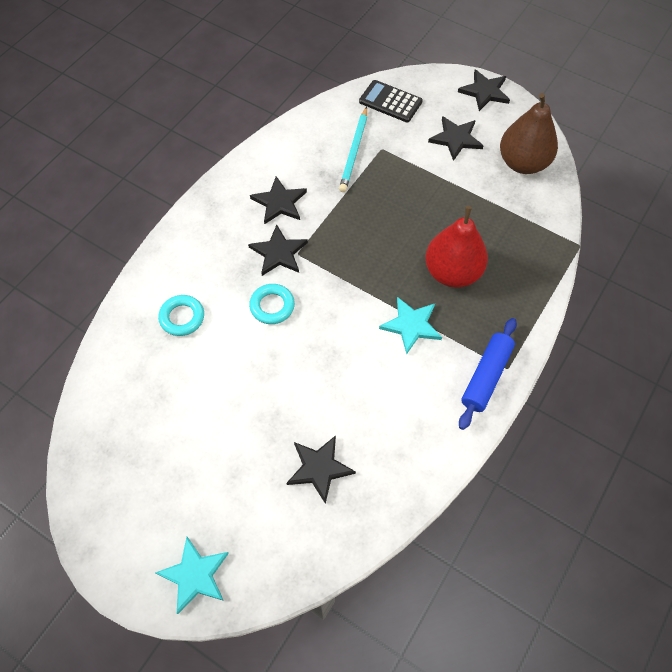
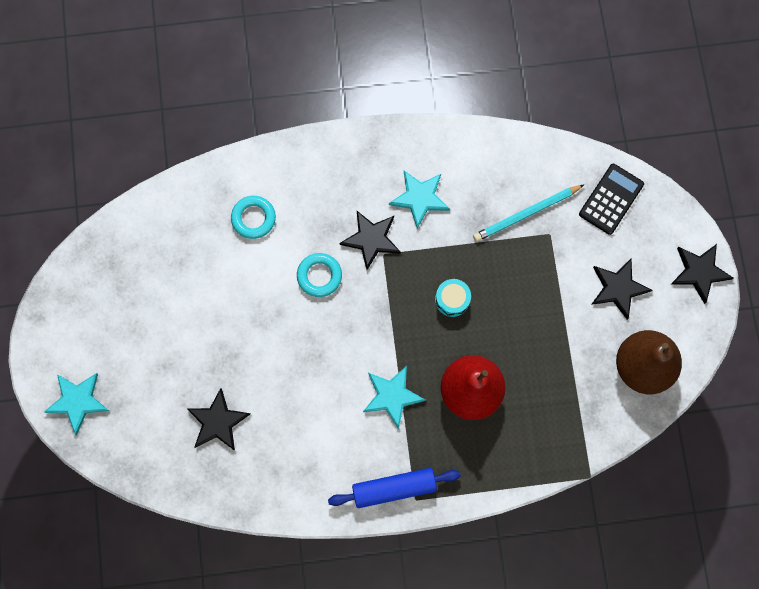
camera: 50 degrees right, 15 degrees up
black star [250,176,307,224] -> turquoise star [389,171,450,229]
black calculator [359,80,423,122] -> black calculator turned 45 degrees clockwise [579,164,644,235]
none -> turquoise drum [435,279,471,317]

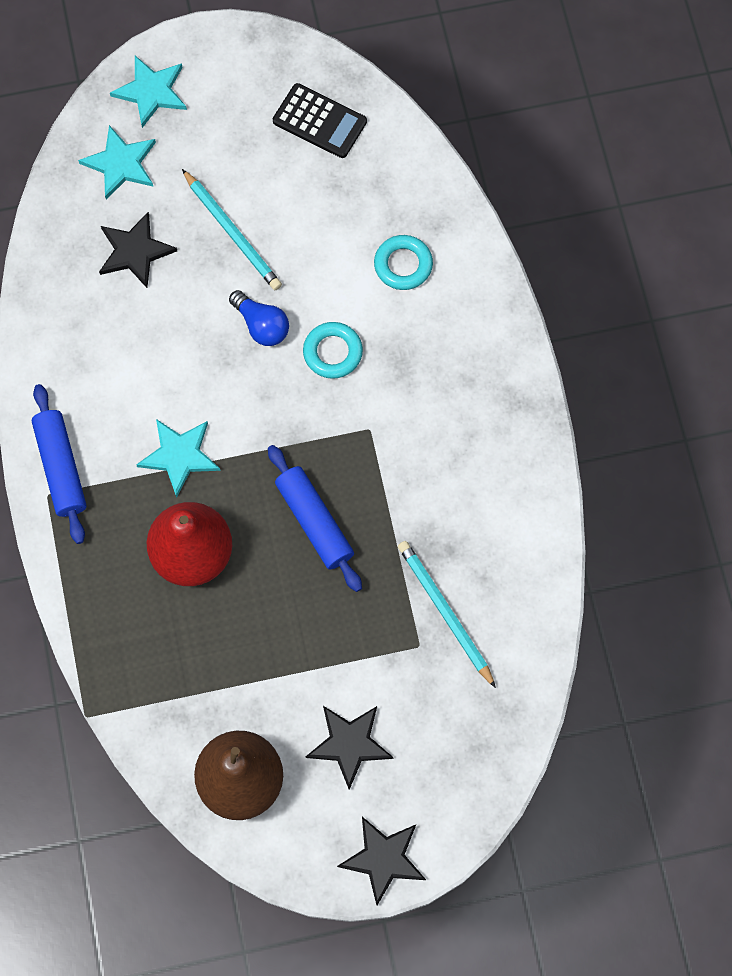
camera: 85 degrees right, 5 degrees down
black star [339,211,401,270] -> none
turquoise star [389,171,450,229] -> turquoise star moved to [78,125,156,200]
turquoise drum [435,279,471,317] -> blue rolling pin [268,445,362,592]
black calculator [579,164,644,235] -> black calculator moved to [273,83,367,158]
none -> turquoise pencil [182,169,282,290]
none -> blue light bulb [229,290,289,346]

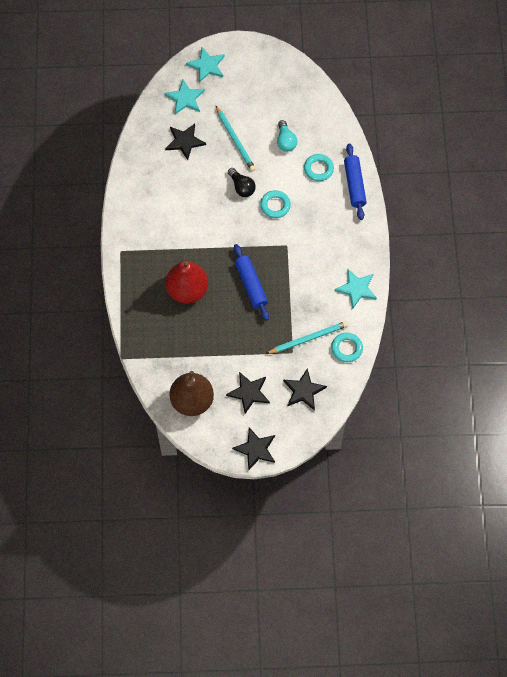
camera: 10 degrees right, 5 degrees down
blue rolling pin [32,384,86,544] -> blue rolling pin moved to [344,143,367,220]
turquoise star [136,419,220,498] -> turquoise star moved to [335,269,377,309]
blue light bulb [229,290,289,346] -> black light bulb [228,168,256,197]
black calculator [273,83,367,158] -> none
turquoise pencil [398,541,496,688] -> turquoise pencil turned 90 degrees clockwise [266,321,348,354]
none -> turquoise light bulb [277,120,297,152]
none -> black star [283,368,327,410]
none -> turquoise ring [331,332,363,362]

